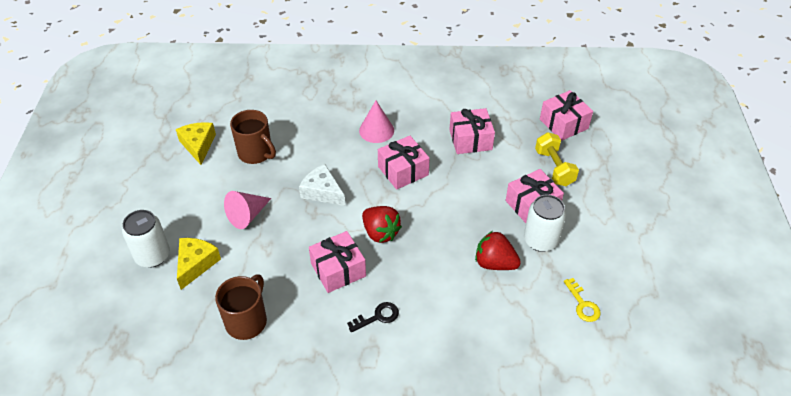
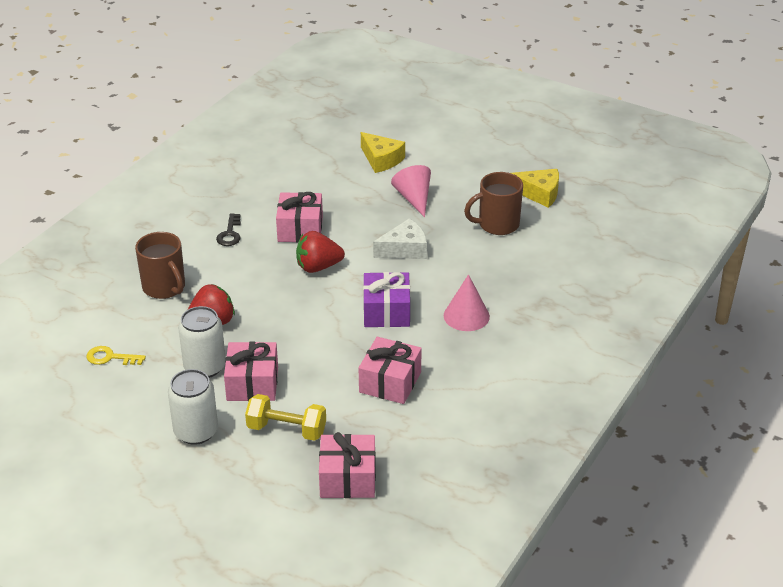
camera: 120 degrees right, 10 degrees down
white can [122,210,170,268] -> white can moved to [168,369,218,445]
brown mug [215,274,267,340] -> brown mug moved to [135,232,185,299]
pink gift [378,136,430,190] -> purple gift [363,272,410,327]

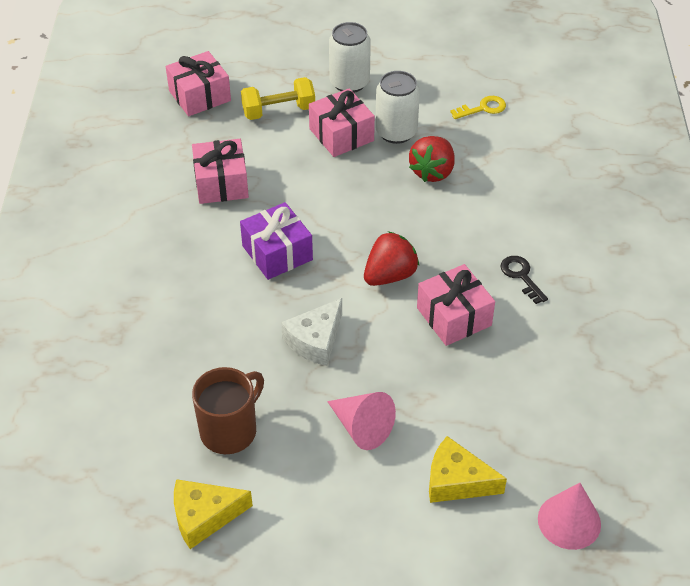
camera: 150 degrees right, 10 degrees up
brown mug [135,232,185,299] -> none
pink cone [444,274,490,331] -> pink cone moved to [538,483,601,550]

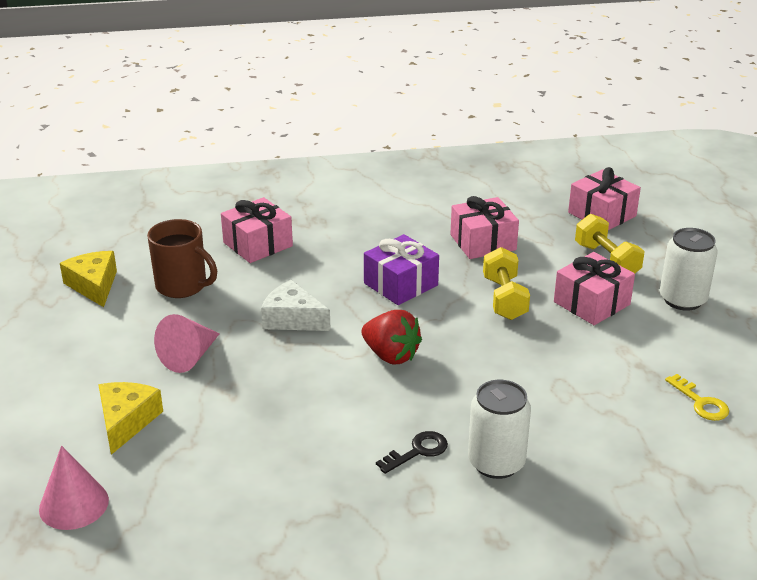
camera: 80 degrees right, 15 degrees down
white can [375,71,420,144] -> white can moved to [468,380,531,479]
red strawberry [409,136,455,182] -> none
pink gift [417,264,495,346] -> pink gift moved to [221,197,293,263]
none -> yellow dumbbell [483,247,530,320]

